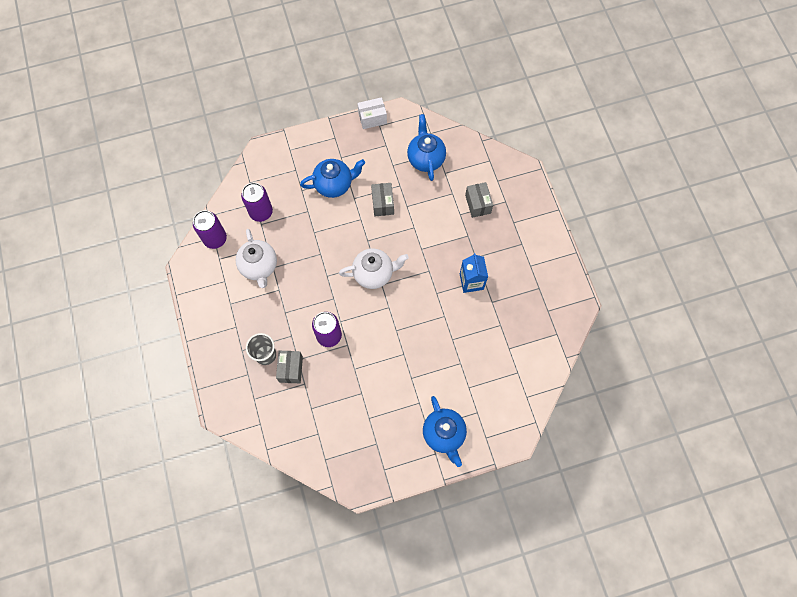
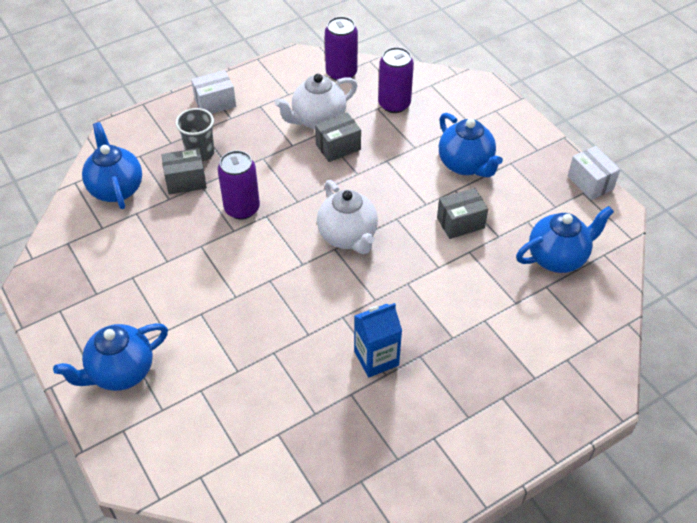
camera: 75 degrees right, 20 degrees down
grey box [465,182,493,218] -> grey box moved to [315,113,361,162]
none -> blue teapot [82,122,142,209]
none -> white box [191,70,236,114]

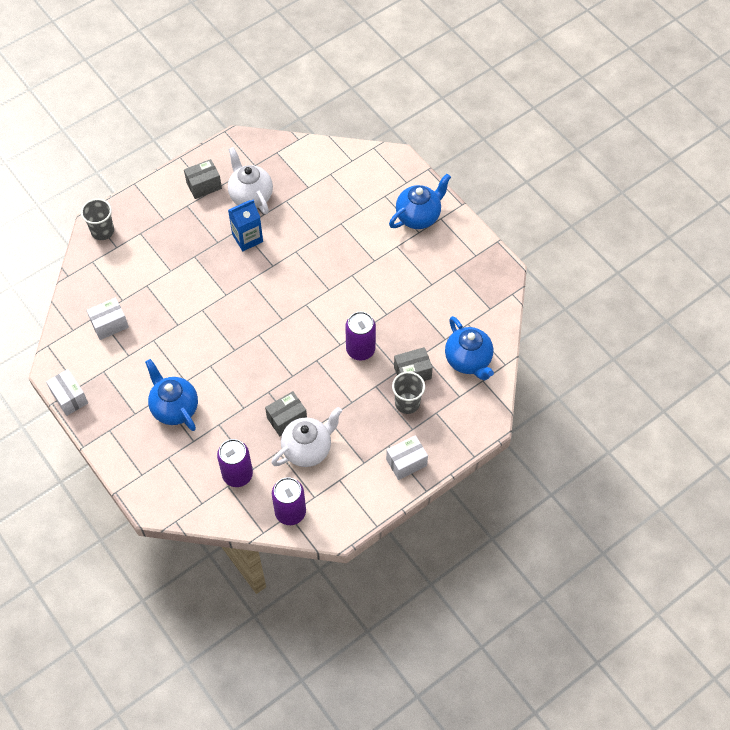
camera: 175 degrees right, 10 degrees up
white teapot [317,180,378,254] -> white teapot moved to [228,147,273,214]
grey box [437,188,488,239] -> grey box moved to [184,159,222,199]
blue teapot [516,206,614,273] -> white box [87,298,129,340]
none -> grey cup [81,199,114,240]

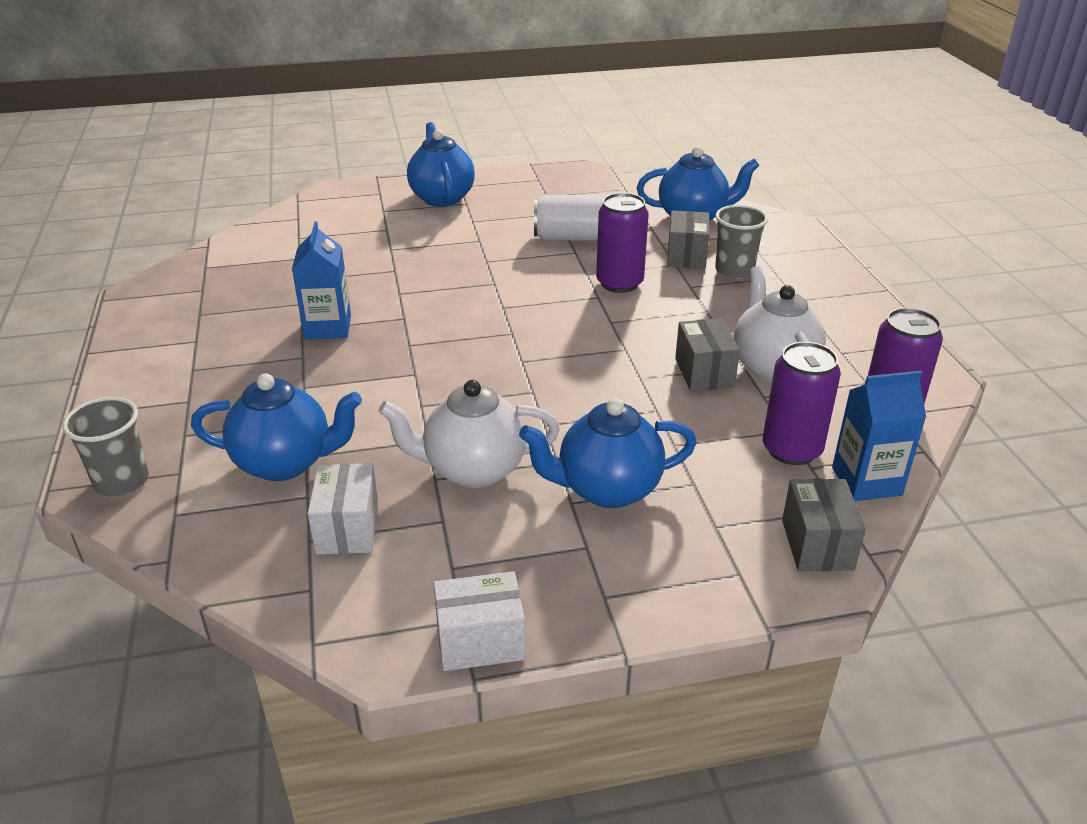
camera: 65 degrees left, 25 degrees down
grey box [184,159,222,199] -> grey box moved to [782,479,866,571]
white teapot [228,147,273,214] -> white teapot moved to [379,380,560,488]
white box [386,435,428,480] -> none
none -> blue teapot [191,374,362,481]
none -> white can [534,195,608,241]
none -> blue carton [832,371,926,501]

